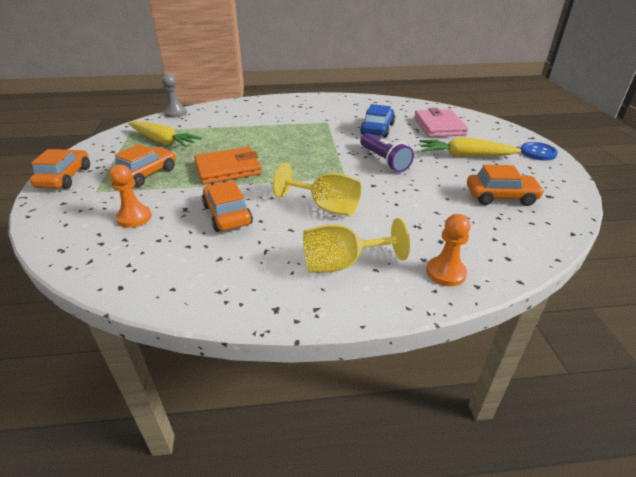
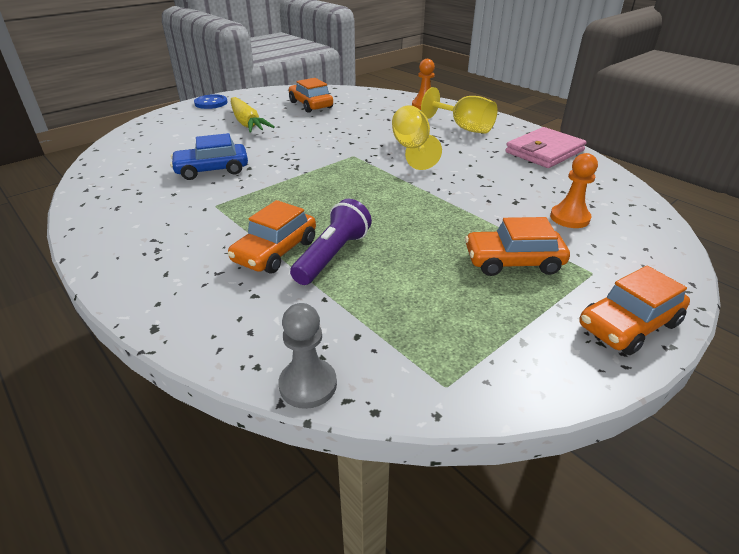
camera: 125 degrees left, 0 degrees up
yellow carrot [128,121,202,147] -> none
orange wallet [194,147,262,184] -> none
orange car [202,181,253,232] -> orange car moved to [228,200,316,273]
purple flashlight [360,133,414,172] -> purple flashlight moved to [290,199,372,285]
pink wallet [414,108,468,137] -> pink wallet moved to [505,127,587,168]

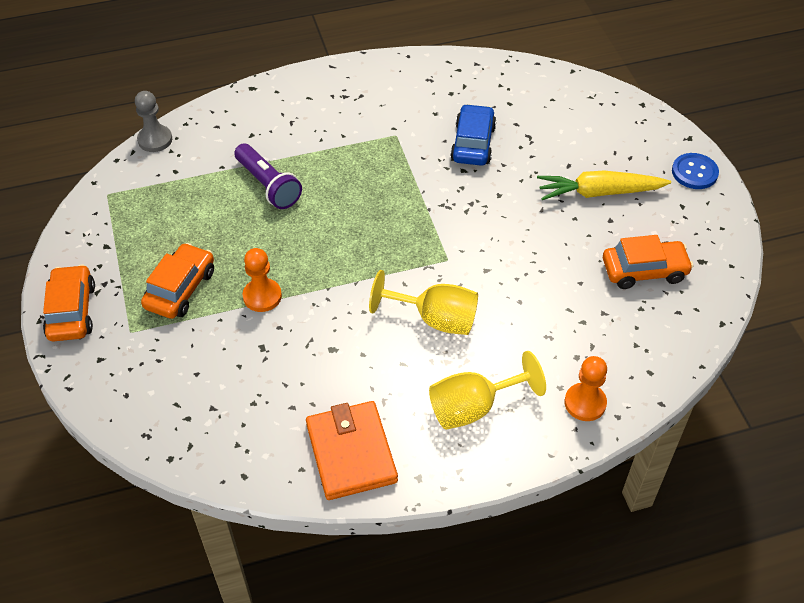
camera: 115 degrees right, 15 degrees up
orange car [228,200,316,273] -> none
pink wallet [505,127,587,168] -> orange wallet [306,401,398,500]
orange pawn [550,153,598,228] -> orange pawn moved to [243,248,282,312]

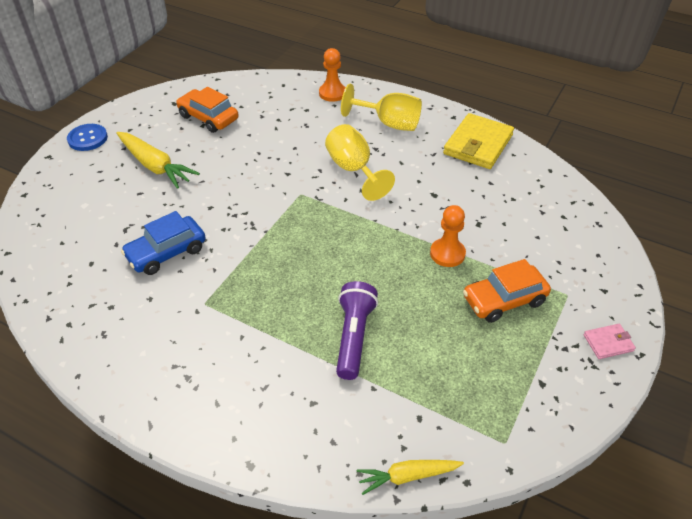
camera: 135 degrees left, 5 degrees down
orange car [43,264,95,342] -> pink wallet [584,324,636,359]
grey pawn [135,91,172,152] -> yellow carrot [357,460,464,495]
orange wallet [306,401,398,500] -> yellow wallet [443,113,514,169]

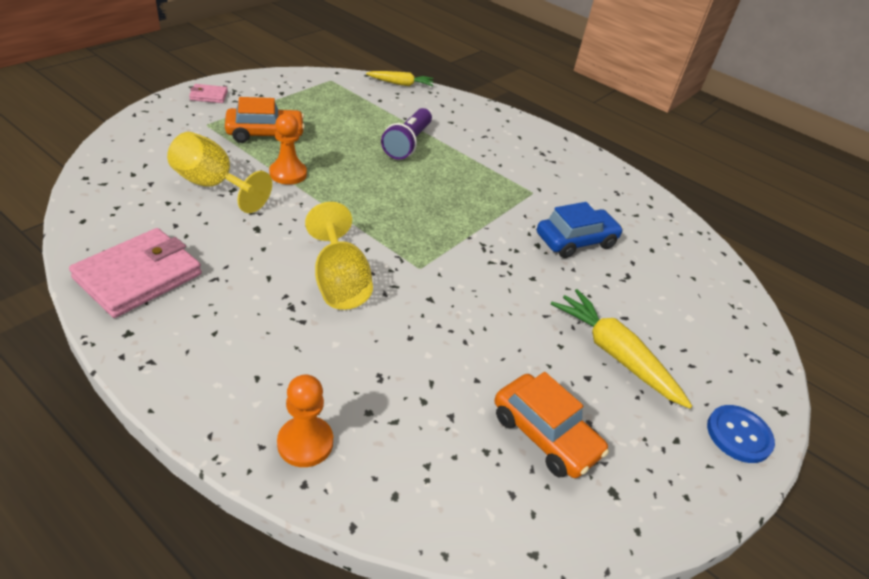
camera: 175 degrees left, 5 degrees down
yellow goblet [341,84,422,131] -> yellow goblet moved to [167,132,272,213]
yellow wallet [443,113,514,169] -> pink wallet [69,228,202,318]

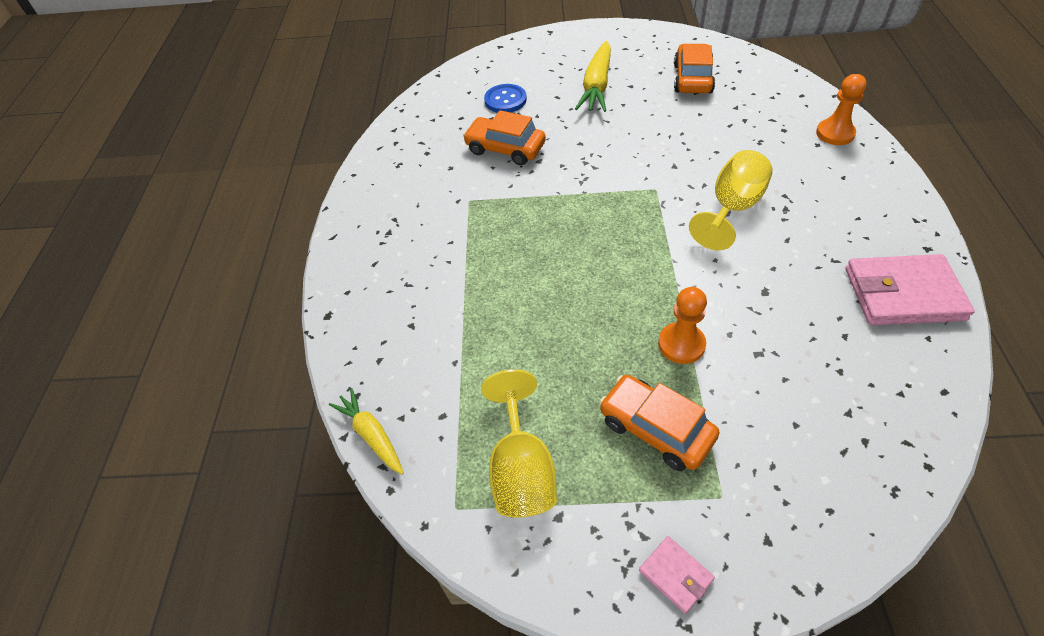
camera: 120 degrees left, 10 degrees up
yellow goblet [167,132,272,213] -> yellow goblet moved to [481,369,557,518]
purple flashlight [381,108,432,160] -> none
blue car [537,202,623,258] -> orange car [463,110,546,165]
blue button [707,405,775,463] -> blue button moved to [484,84,527,113]

